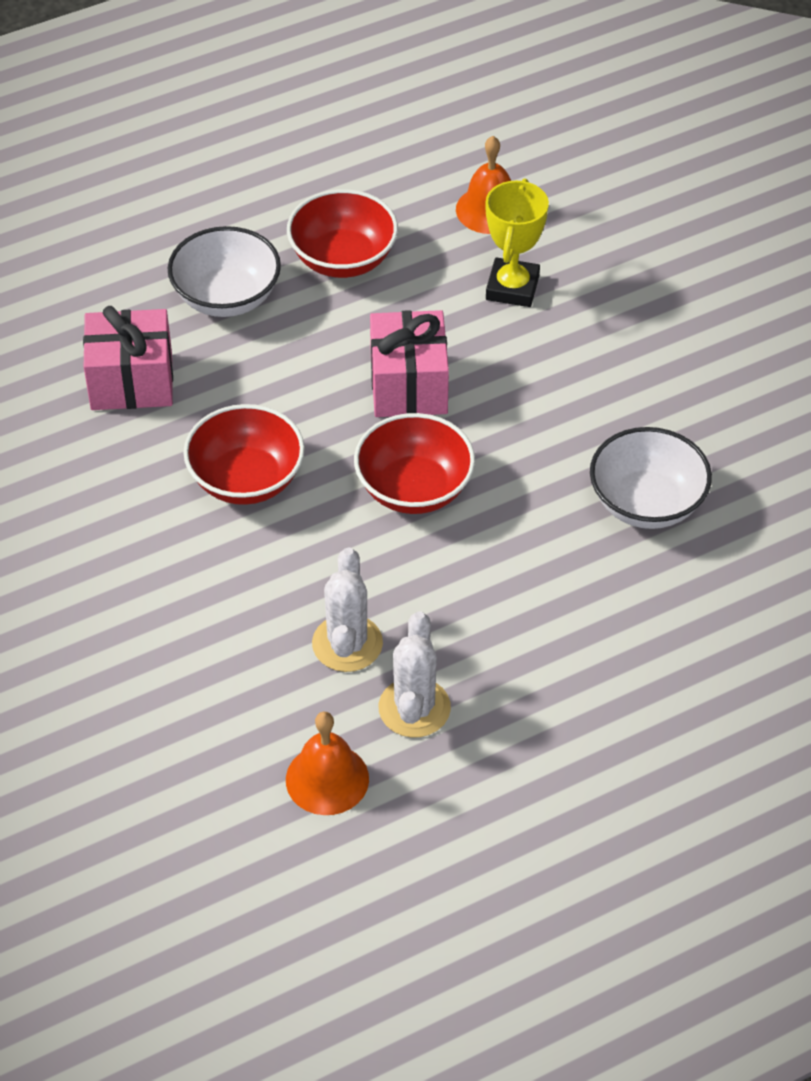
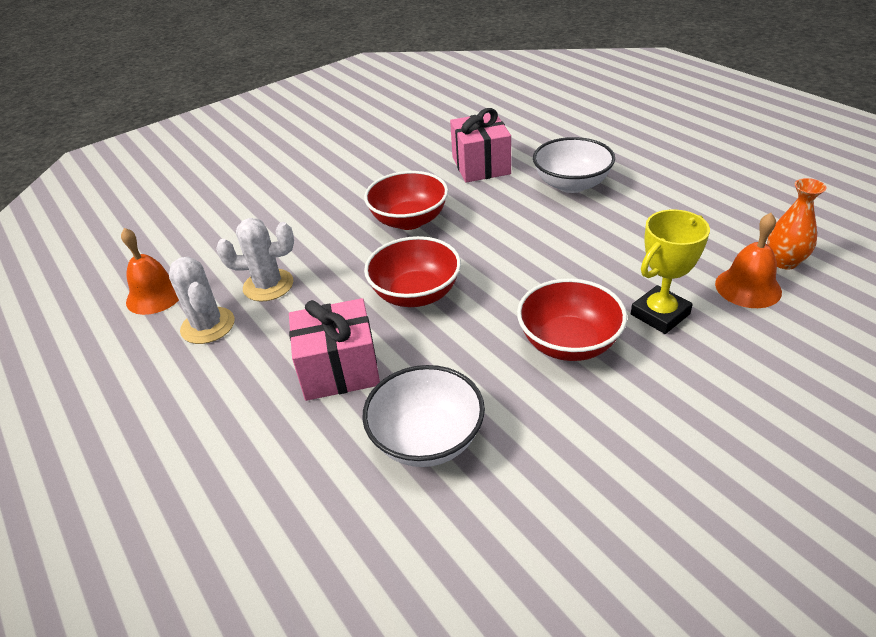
camera: 85 degrees right, 10 degrees down
red bowl [287,189,398,278] -> red bowl moved to [517,278,627,361]
pink gift [370,310,449,417] -> pink gift moved to [289,298,380,401]
white cactus [379,611,451,737] -> white cactus turned 60 degrees clockwise [169,257,235,344]
yellow trophy [486,178,549,307] -> yellow trophy turned 45 degrees counterclockwise [631,209,710,334]
none -> orange vase [767,178,827,270]

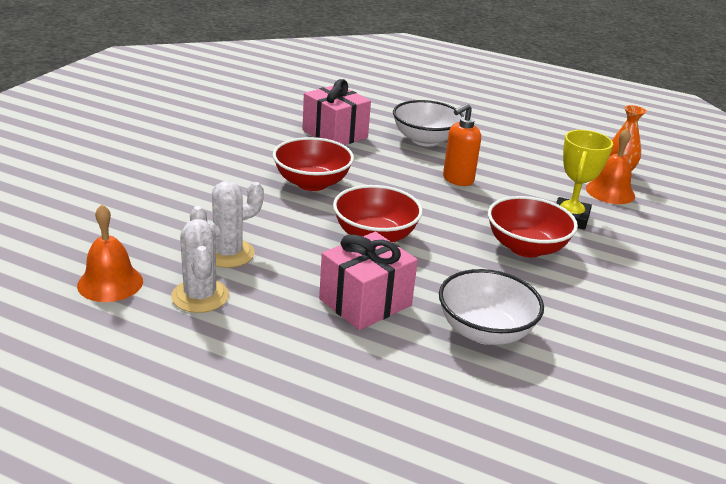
camera: 35 degrees left, 10 degrees down
white cactus [169,257,235,344] -> white cactus turned 45 degrees clockwise [171,219,229,313]
none -> orange soap dispenser [443,103,481,186]

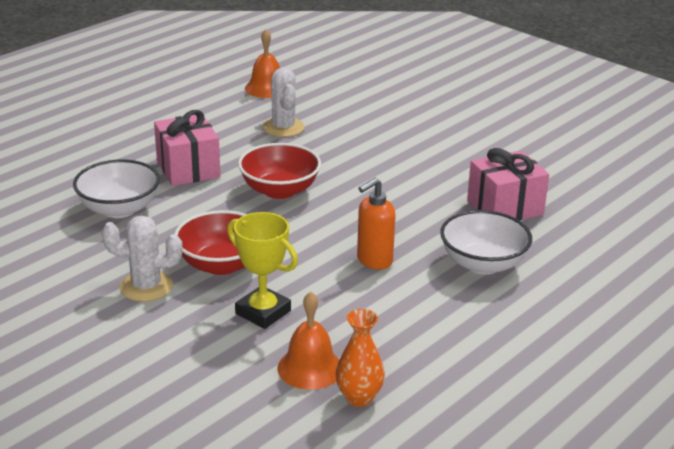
camera: 110 degrees right, 0 degrees up
white cactus [171,219,229,313] -> white cactus moved to [102,215,182,302]
red bowl [273,137,354,191] -> none
orange soap dispenser [443,103,481,186] -> orange soap dispenser turned 105 degrees counterclockwise [357,178,396,270]

